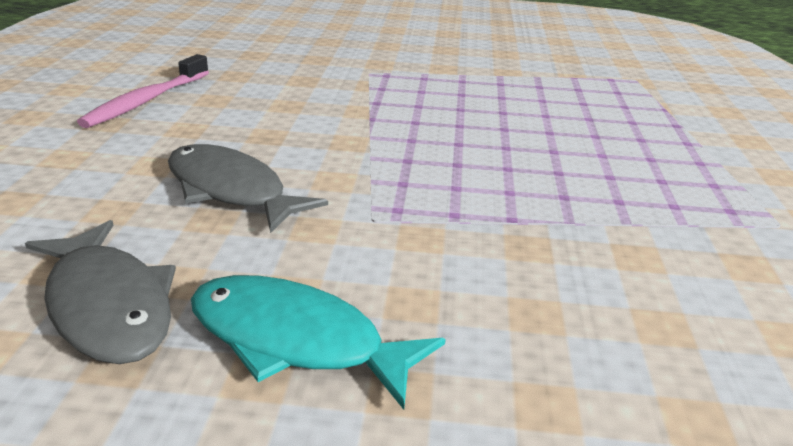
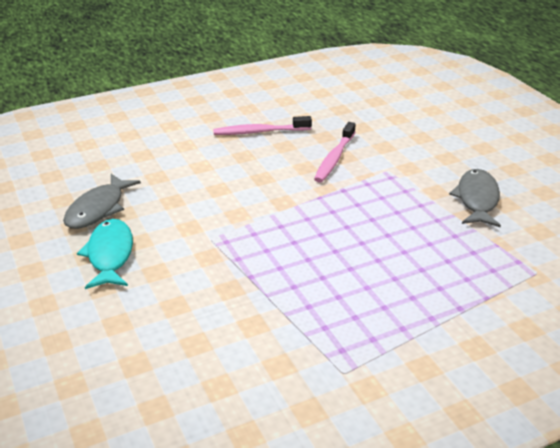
camera: 60 degrees right, 5 degrees up
grey fish [168,144,328,233] -> grey fish moved to [449,169,501,227]
none -> pink toothbrush [314,122,356,183]

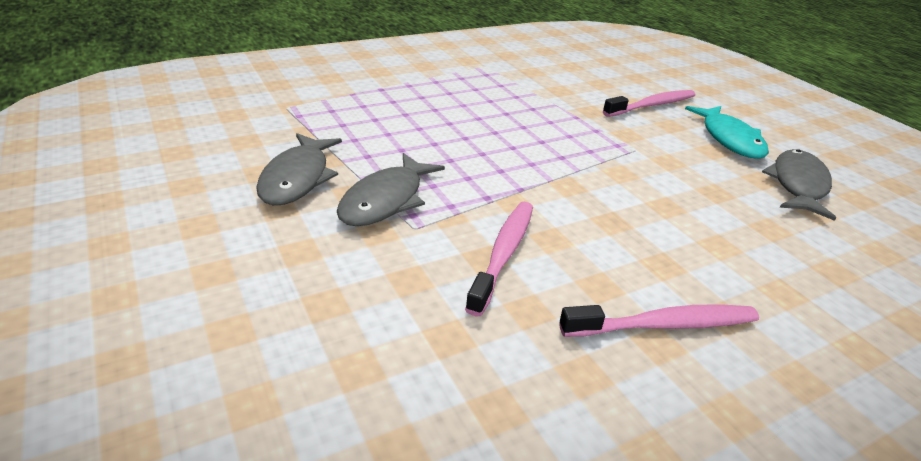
camera: 175 degrees right, 0 degrees up
none -> grey fish [337,153,445,226]
none -> pink toothbrush [603,90,695,117]

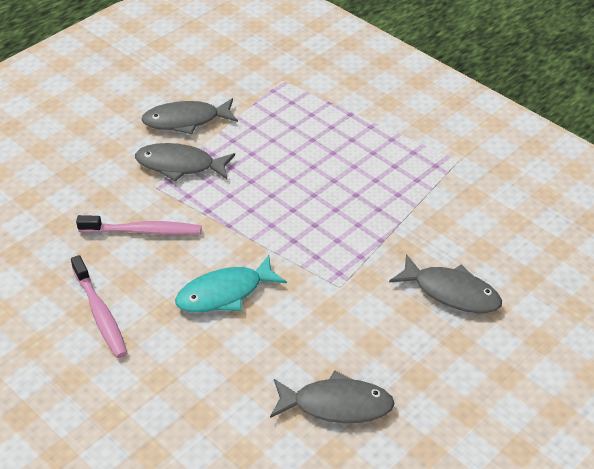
camera: 75 degrees right, 10 degrees up
pink toothbrush [603,90,695,117] -> grey fish [389,254,502,313]
turquoise fish [685,106,769,159] -> turquoise fish moved to [175,255,287,312]

